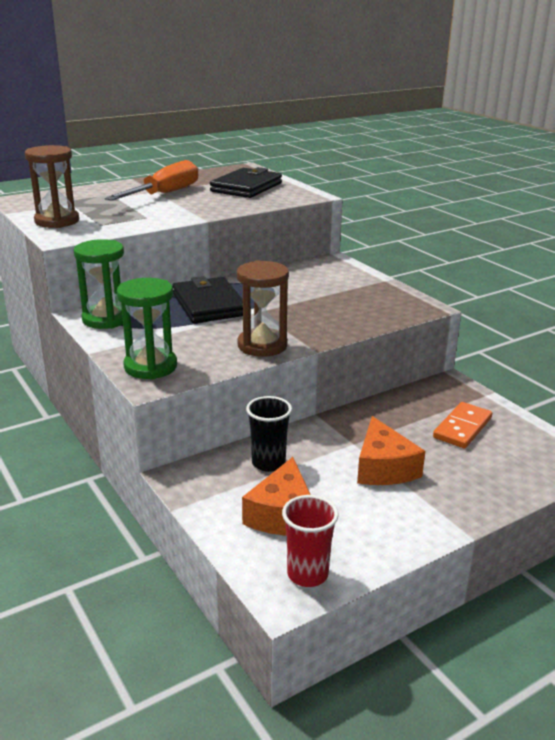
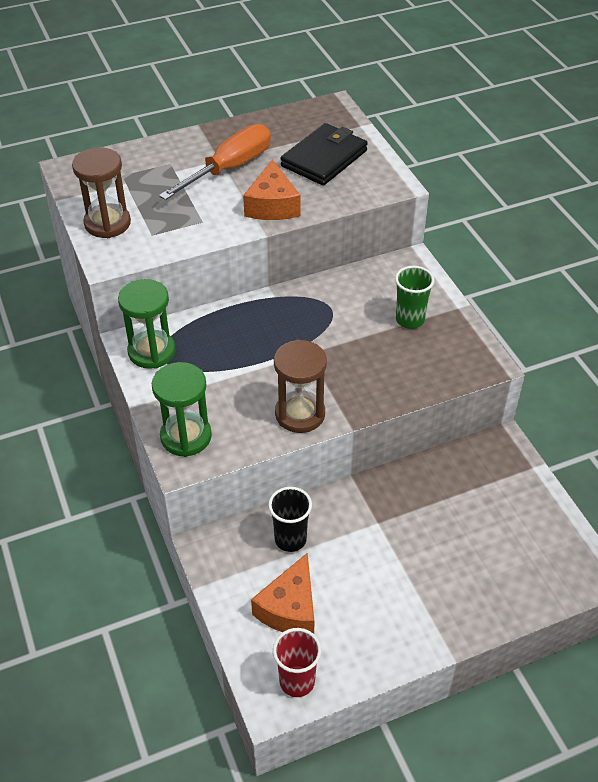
camera: 10 degrees right, 20 degrees up
black wallet [172,276,243,323] -> none
orange cheese [357,416,425,485] -> orange cheese moved to [243,159,301,220]
orange domino [433,402,492,448] -> none
none -> green cup [395,266,435,329]

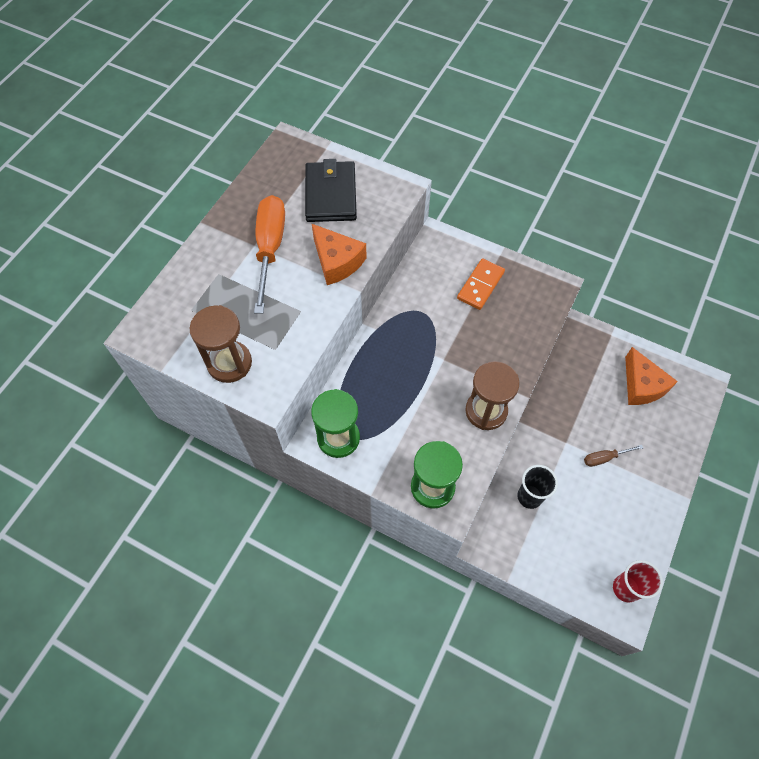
camera: 40 degrees left, 15 degrees up
orange cheese [251,552,314,634] -> orange cheese moved to [625,347,678,405]
green cup [395,266,435,329] -> orange domino [457,258,505,310]
none -> brown screwdriver [584,445,643,467]

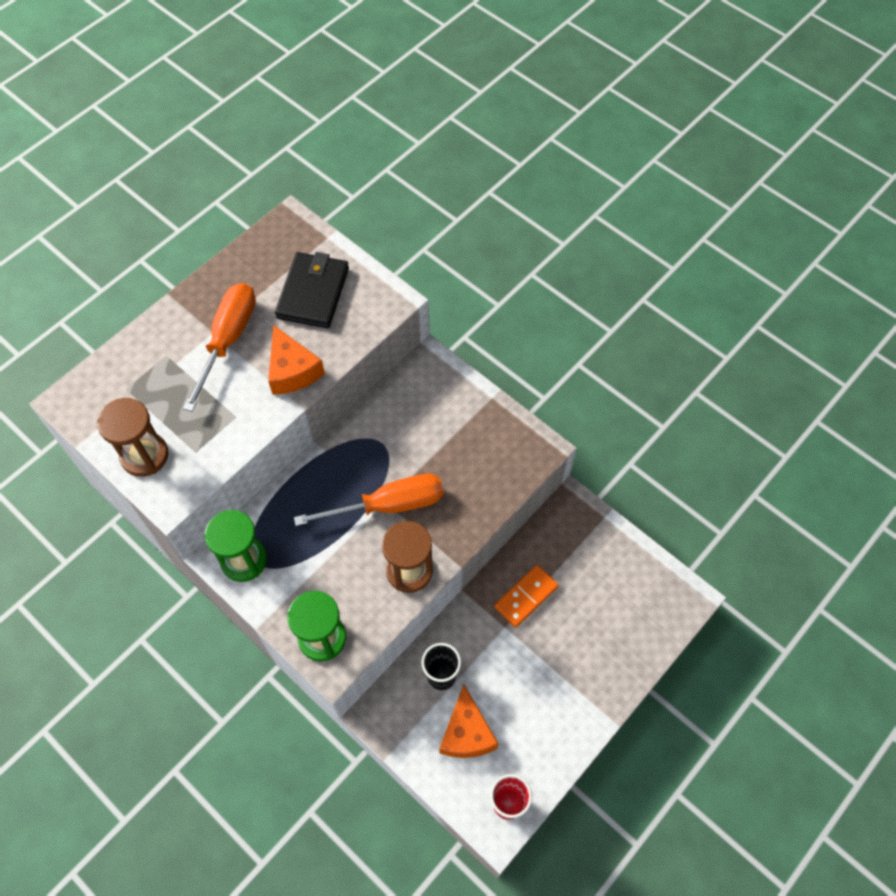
camera: 15 degrees right, 0 degrees up
orange domino [457,258,505,310] -> orange domino moved to [494,565,559,628]
brown screwdriver [584,445,643,467] -> none
orange cheese [625,347,678,405] -> orange cheese moved to [439,684,499,758]
none -> orange screwdriver [294,474,443,526]

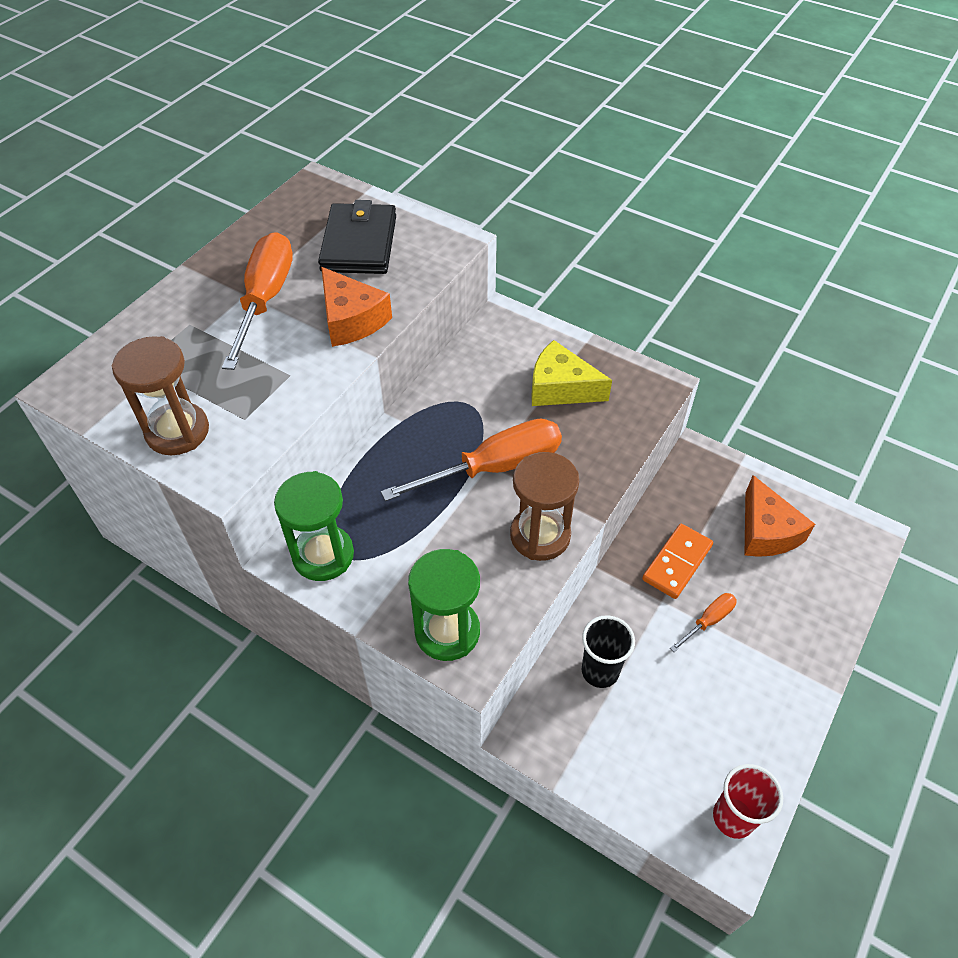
camera: 10 degrees left, 10 degrees down
orange cheese [439,684,499,758] -> orange cheese moved to [744,475,815,557]
none -> yellow cheese [531,340,612,406]
none -> orange screwdriver [670,593,737,652]

